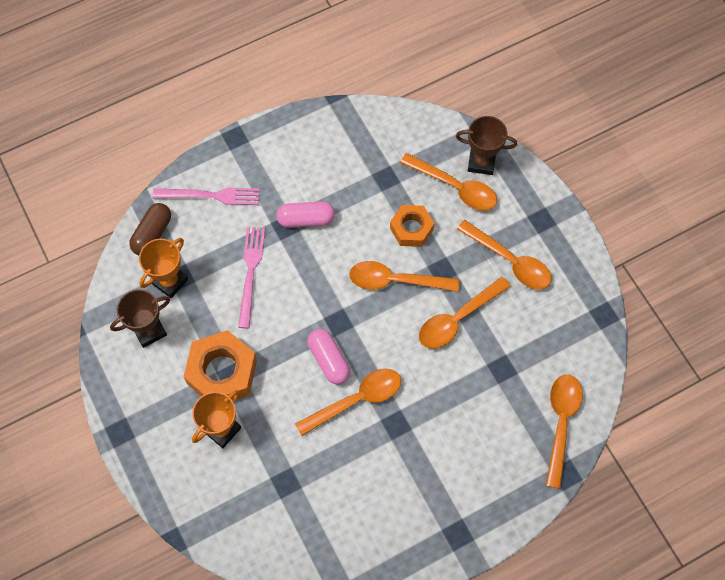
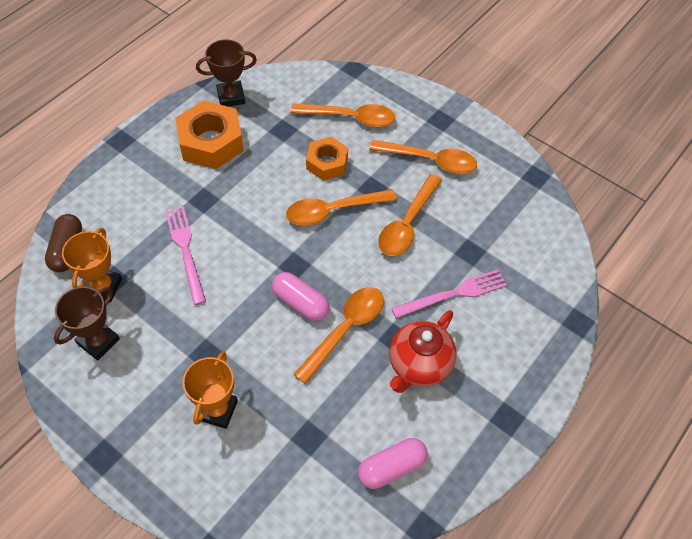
camera: 25 degrees left, 10 degrees down
pink fork [153,188,260,205] -> pink fork moved to [391,269,507,319]
orange nut [184,330,257,399] -> orange nut moved to [175,101,244,169]
pink capsule [276,201,335,228] -> pink capsule moved to [358,438,428,489]
brown trophy [456,116,517,175] -> brown trophy moved to [196,39,257,107]
orange spoon [546,375,583,489] -> none
none -> red teapot [389,310,456,393]

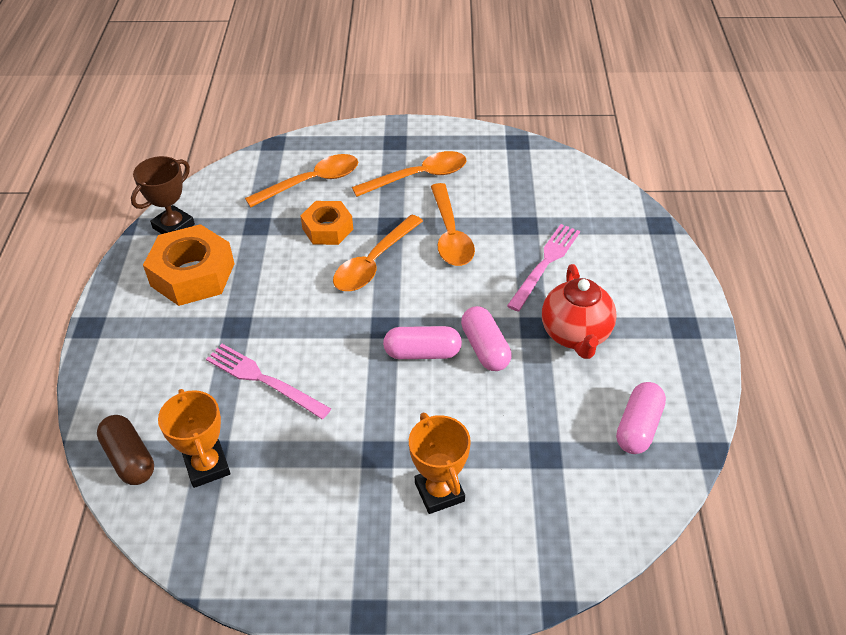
camera: 35 degrees left, 10 degrees down
brown trophy [54,286,120,360] -> none
orange spoon [293,287,384,384] -> pink capsule [461,306,512,371]

